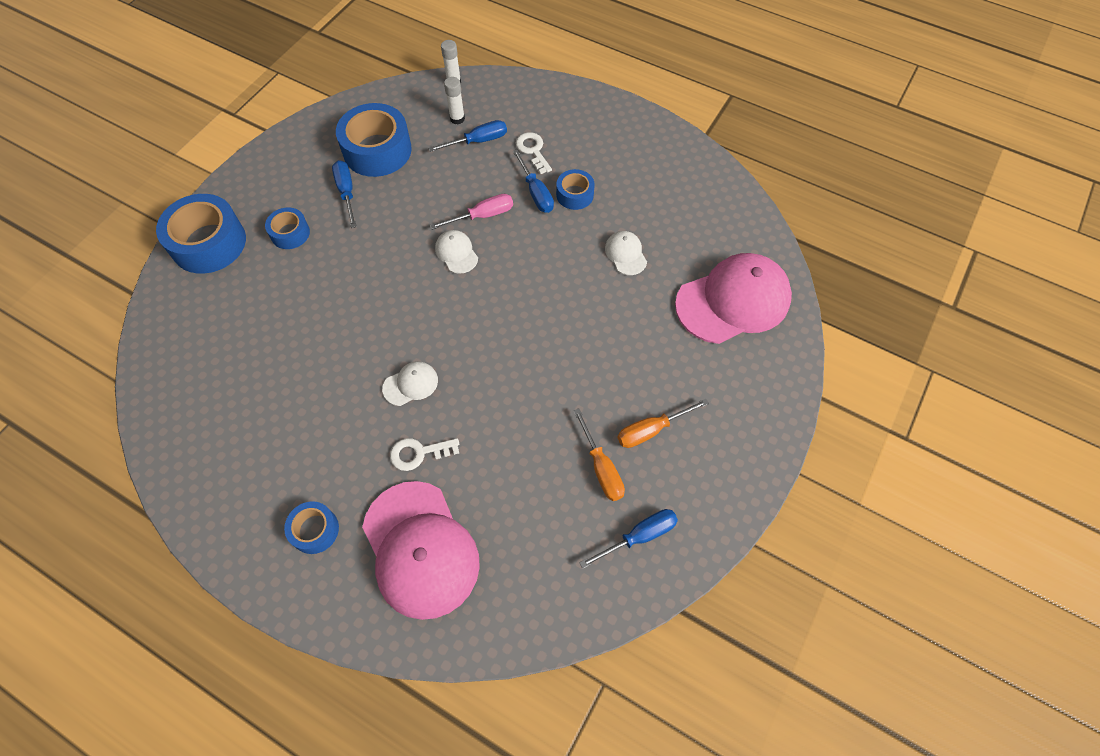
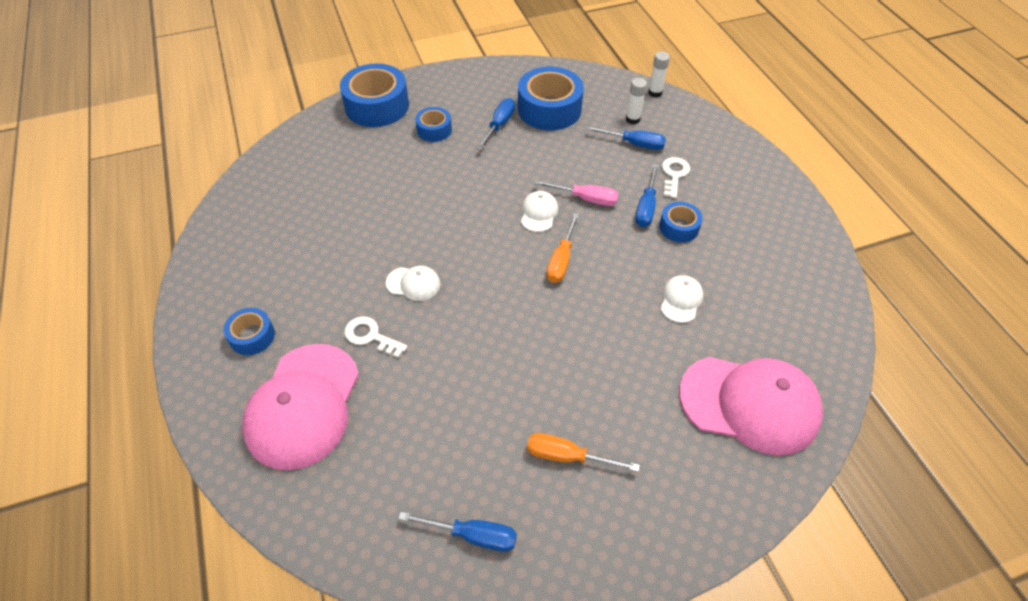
camera: 40 degrees right, 10 degrees down
orange screwdriver [573,408,625,501] -> orange screwdriver moved to [547,213,579,283]

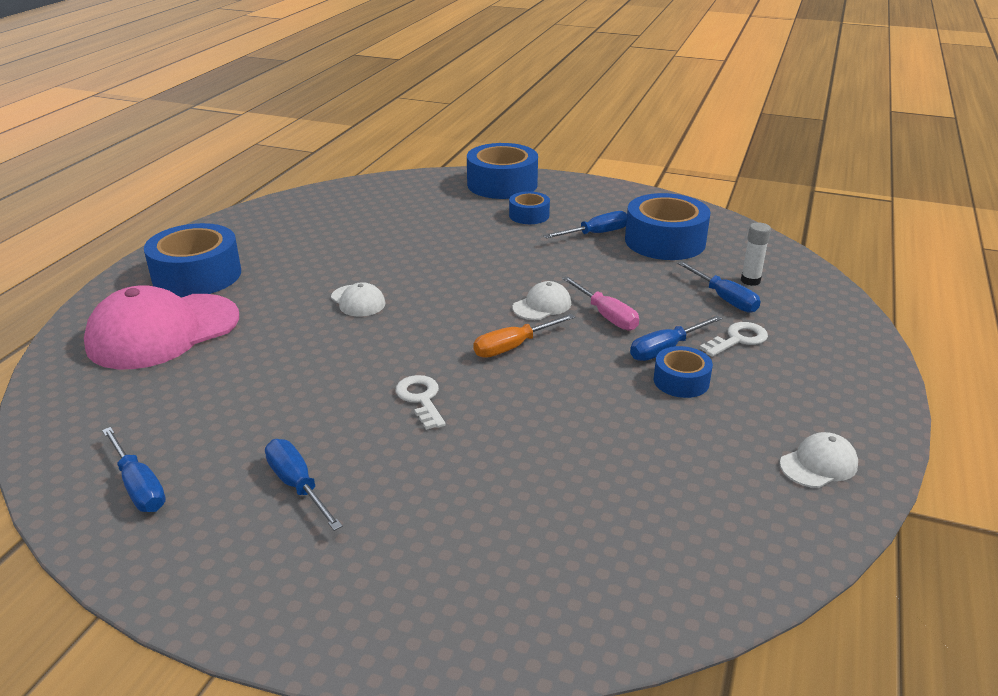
camera: 40 degrees right, 20 degrees down
blue tape [223,308,275,355] -> blue tape [144,223,241,297], size x1.88
white key [344,316,407,358] -> white key moved to [396,375,446,430]
orange screwdriver [527,433,640,472] -> blue screwdriver [265,439,343,531]
white glue stick [648,51,670,97] -> none
white cap [661,275,703,323] -> white cap moved to [780,432,858,488]
pink cap [679,357,823,456] -> none

